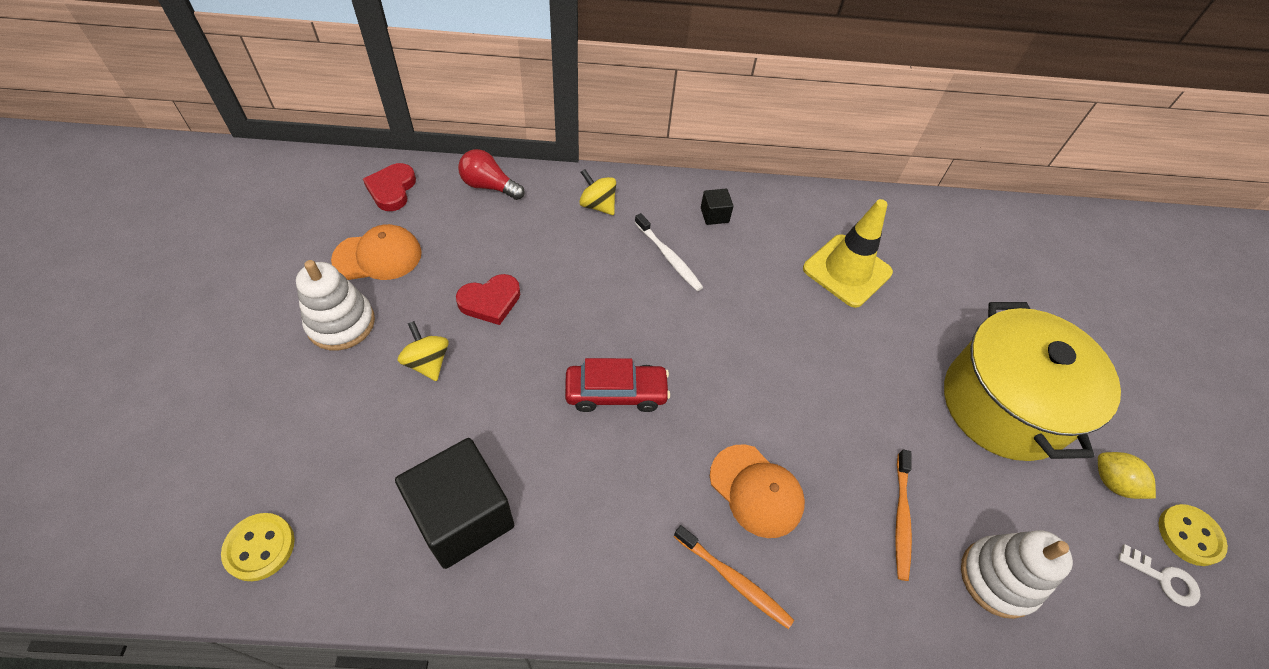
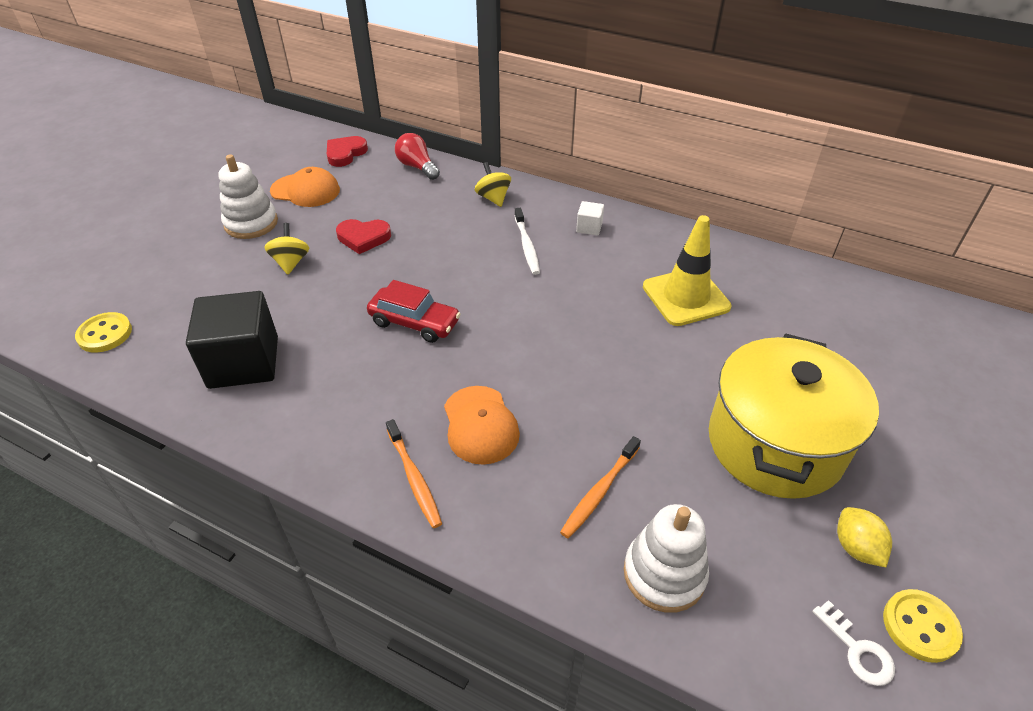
camera: 30 degrees right, 10 degrees down
black cube [701,189,734,225] -> white cube [576,201,604,236]

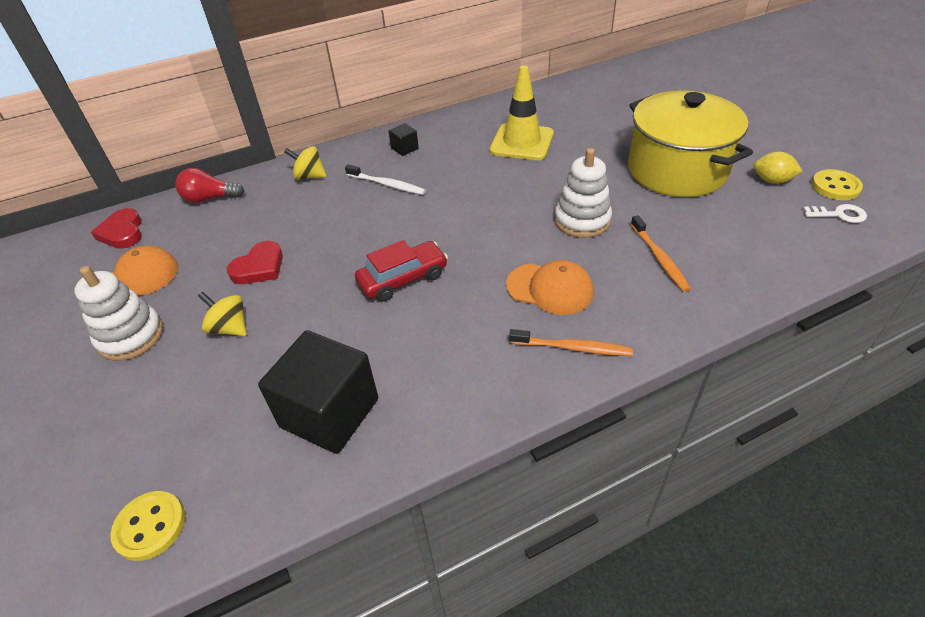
camera: 50 degrees left, 0 degrees up
white cube [576,201,604,236] -> black cube [388,123,419,156]
white stacking toy [624,504,709,613] -> white stacking toy moved to [555,148,612,238]

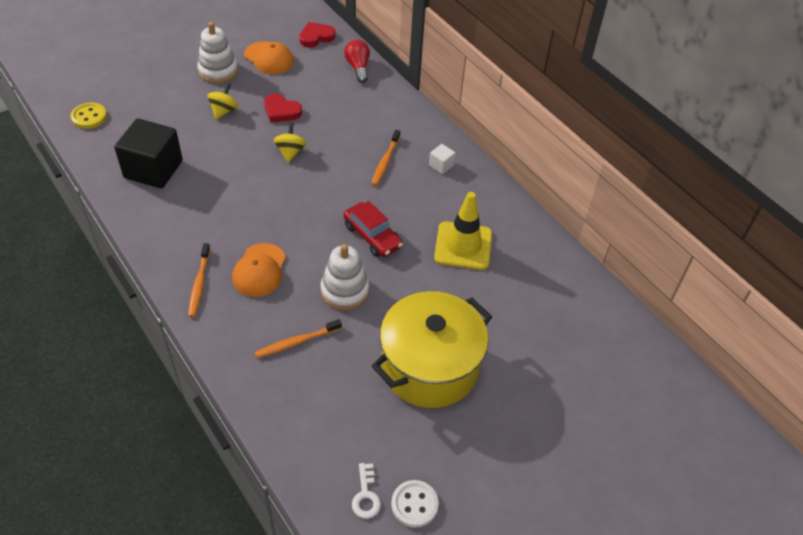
camera: 75 degrees right, 5 degrees up
yellow spinning top [284,146,327,180] -> yellow spinning top moved to [274,123,306,162]
white toothbrush [345,164,426,195] -> orange toothbrush [371,130,400,186]
red car [355,240,448,302] -> red car moved to [344,201,403,257]
black cube [388,123,419,156] -> white cube [429,144,456,174]
yellow lemon [754,151,803,184] -> none
yellow button [811,169,863,200] -> white button [391,480,439,528]

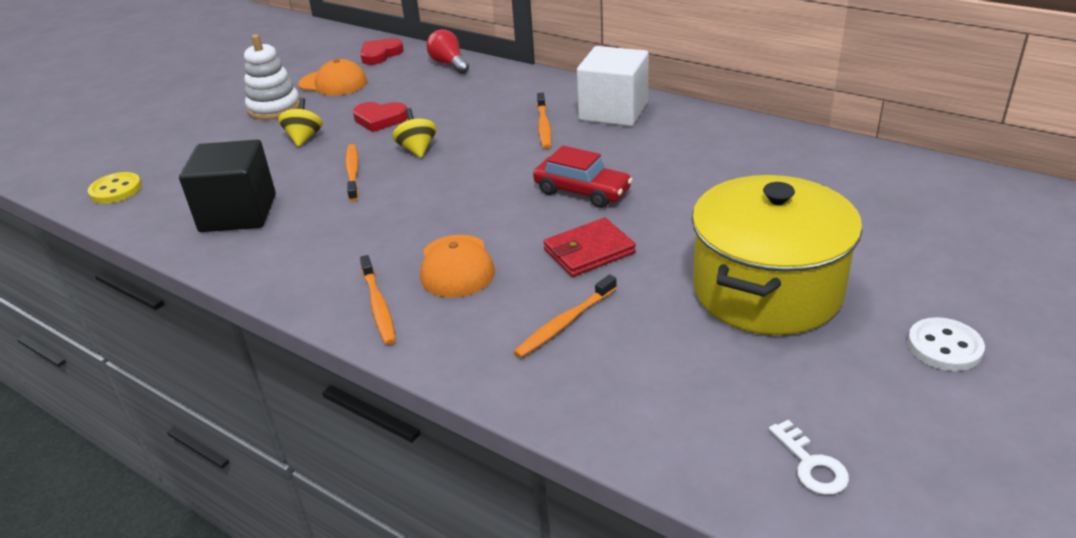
camera: 15 degrees left, 15 degrees down
white stacking toy [320,244,369,310] -> red wallet [543,218,636,277]
white button [391,480,439,528] -> white button moved to [907,317,985,371]
white cube [429,144,456,174] -> white cube [577,46,649,127], size x2.33
yellow traffic cone [434,192,492,270] -> none
none -> orange toothbrush [345,144,358,201]

